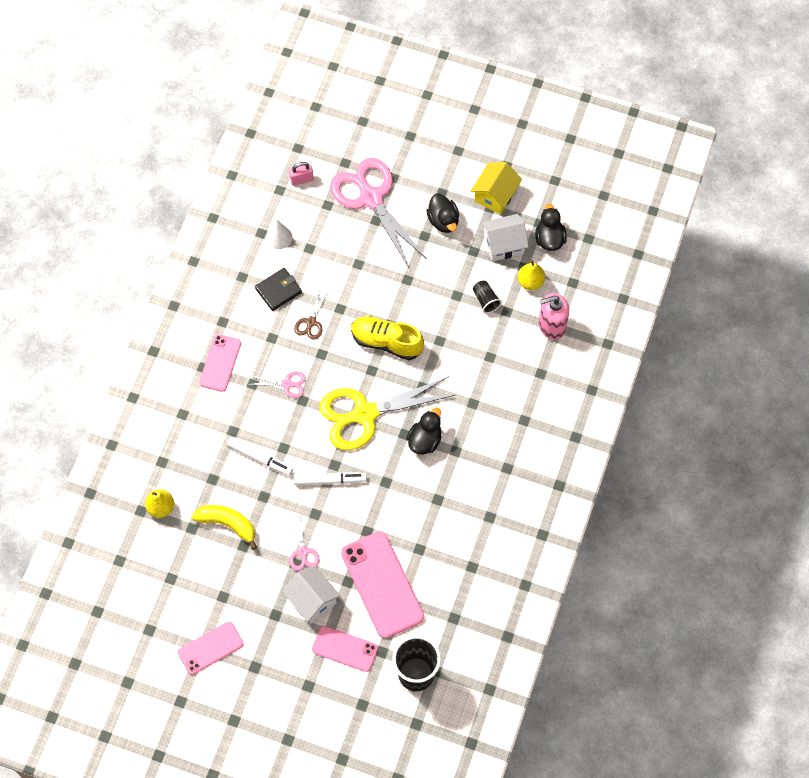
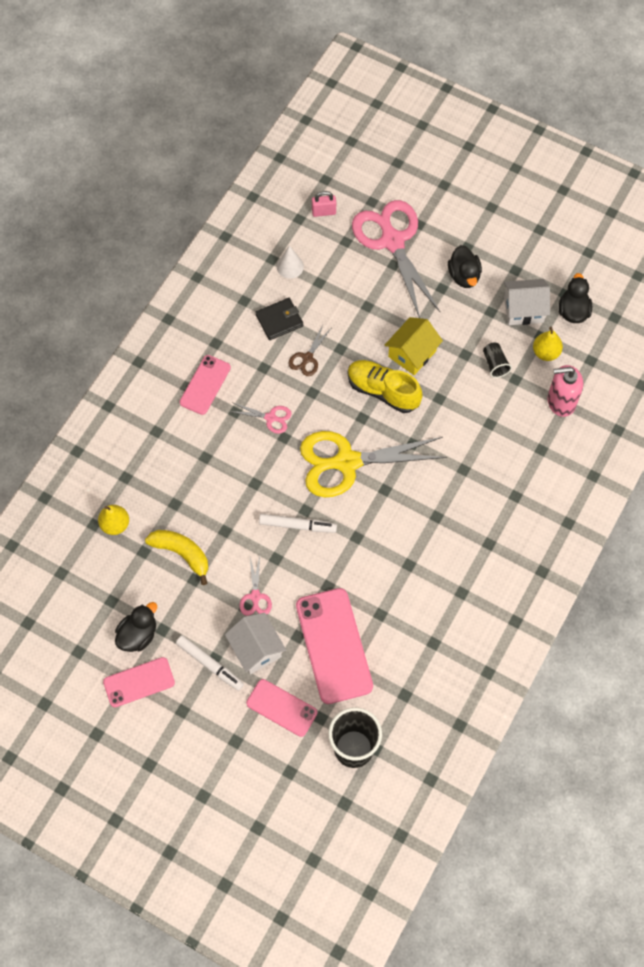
camera: 10 degrees right, 0 degrees up
white marker [227,437,293,476] -> white marker moved to [176,635,244,691]
black duck [406,408,441,454] -> black duck moved to [115,602,157,652]
yellow house [471,162,522,215] -> yellow house moved to [384,317,443,375]

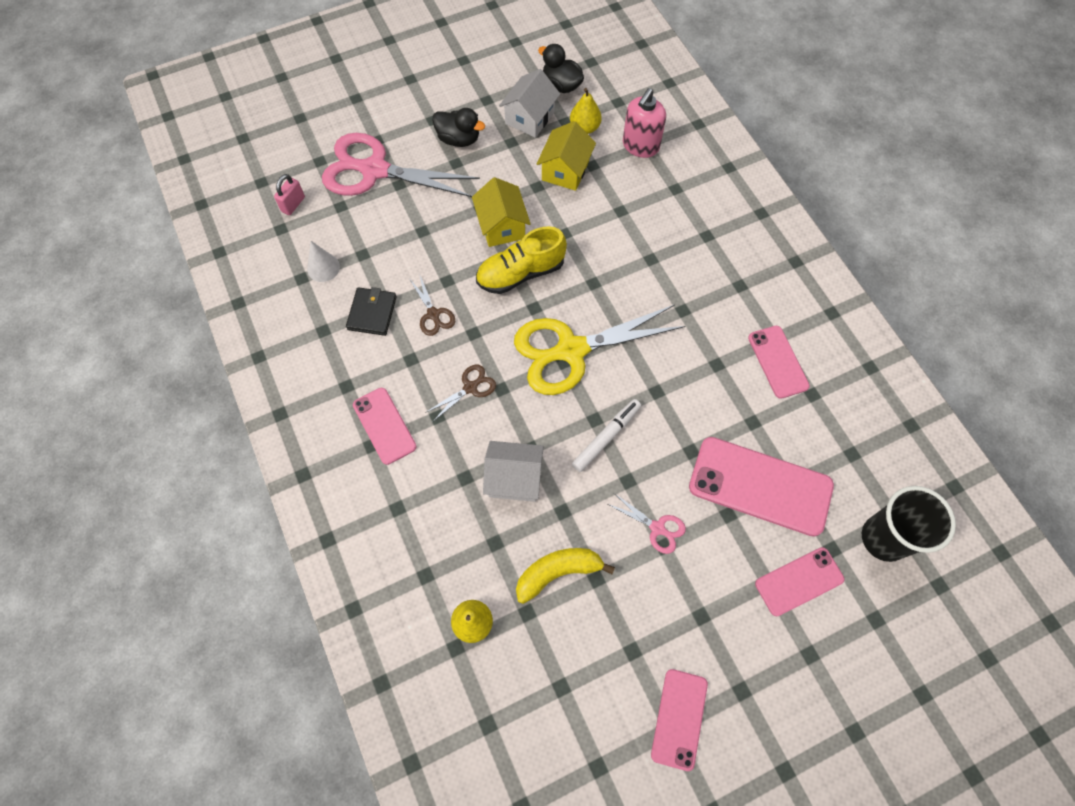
camera: 55 degrees left, 0 degrees up
black duck [115,602,157,652] -> none
white marker [176,635,244,691] -> none
white house [225,613,286,674] -> white house moved to [483,441,544,502]
pink scissors [229,402,292,434] -> brown scissors [425,364,496,421]
yellow scissors [300,431,447,497] -> yellow scissors turned 45 degrees clockwise [514,305,685,395]
black cup [483,342,512,378] -> yellow house [537,121,596,191]
none -> pink phone [748,326,810,399]

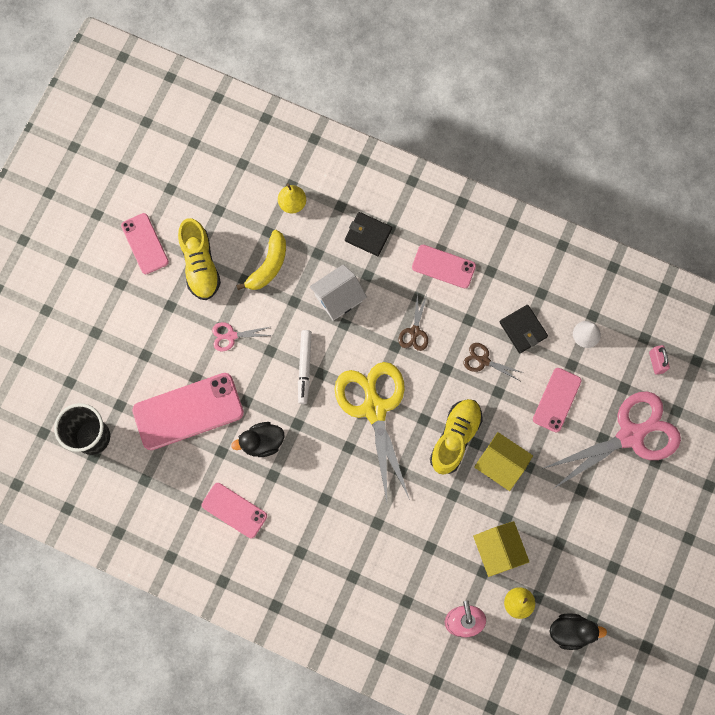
camera: 140 degrees right, 10 degrees up
black duck [432,108,485,147] -> black duck moved to [231,422,284,457]
white house [499,69,560,138] -> none
yellow scissors [514,305,685,395] -> yellow scissors turned 45 degrees counterclockwise [334,362,410,502]
pink phone [755,547,845,616] -> pink phone moved to [533,368,581,432]
none -> yellow shoe [178,218,221,300]
none -> black wallet [345,212,392,256]

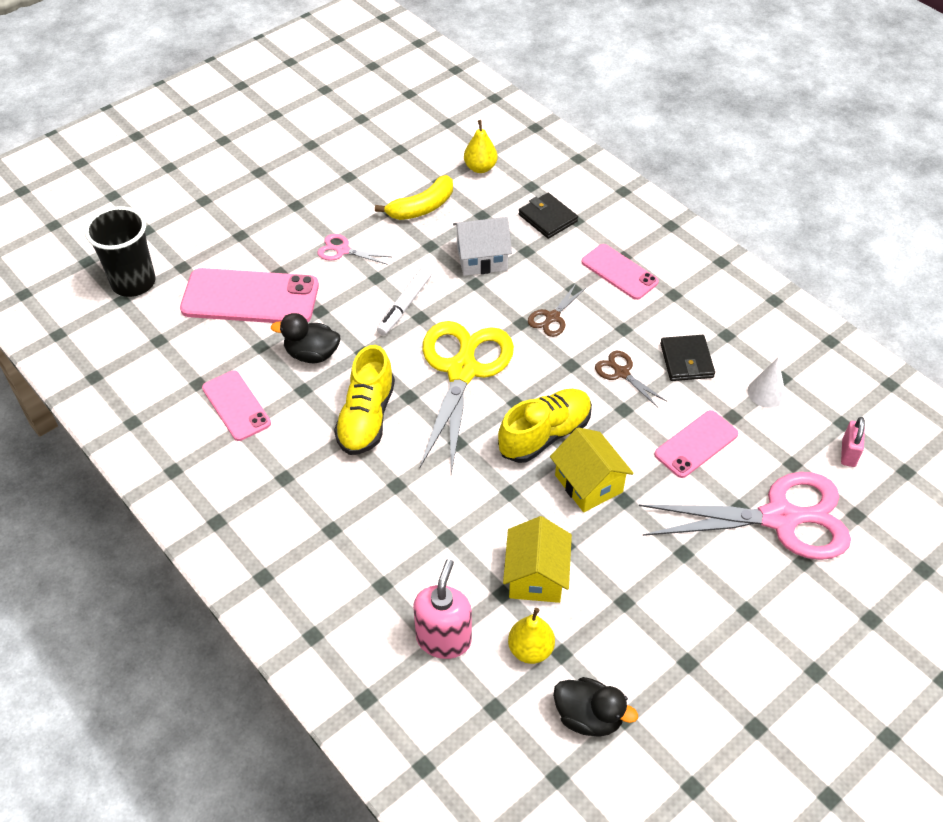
camera: 25 degrees right, 25 degrees down
pink phone [121,213,169,274] -> none
yellow shoe [178,218,221,300] -> yellow shoe moved to [334,345,395,455]

